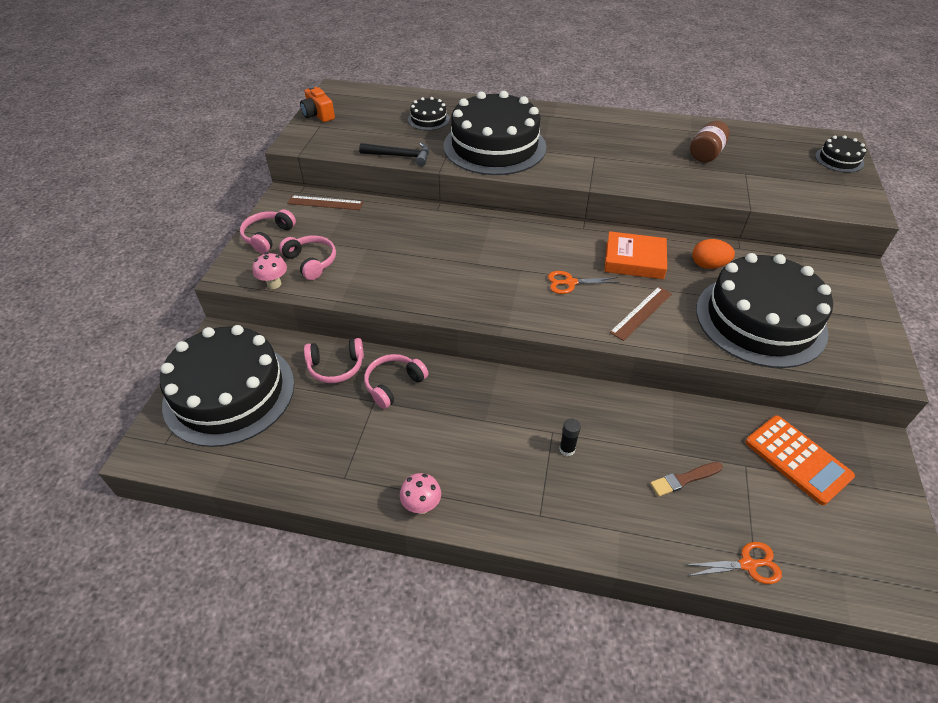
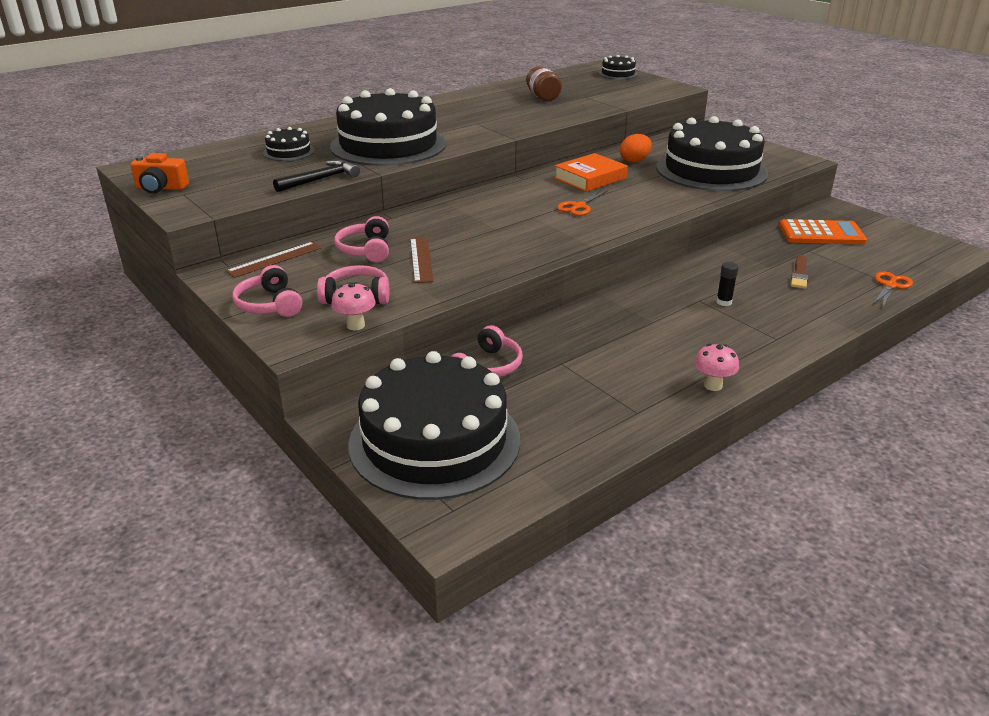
camera: 50 degrees left, 15 degrees down
pink headphones [364,354,429,409] -> pink headphones moved to [334,216,389,262]
brown ruler [609,287,672,341] -> brown ruler moved to [410,238,434,283]

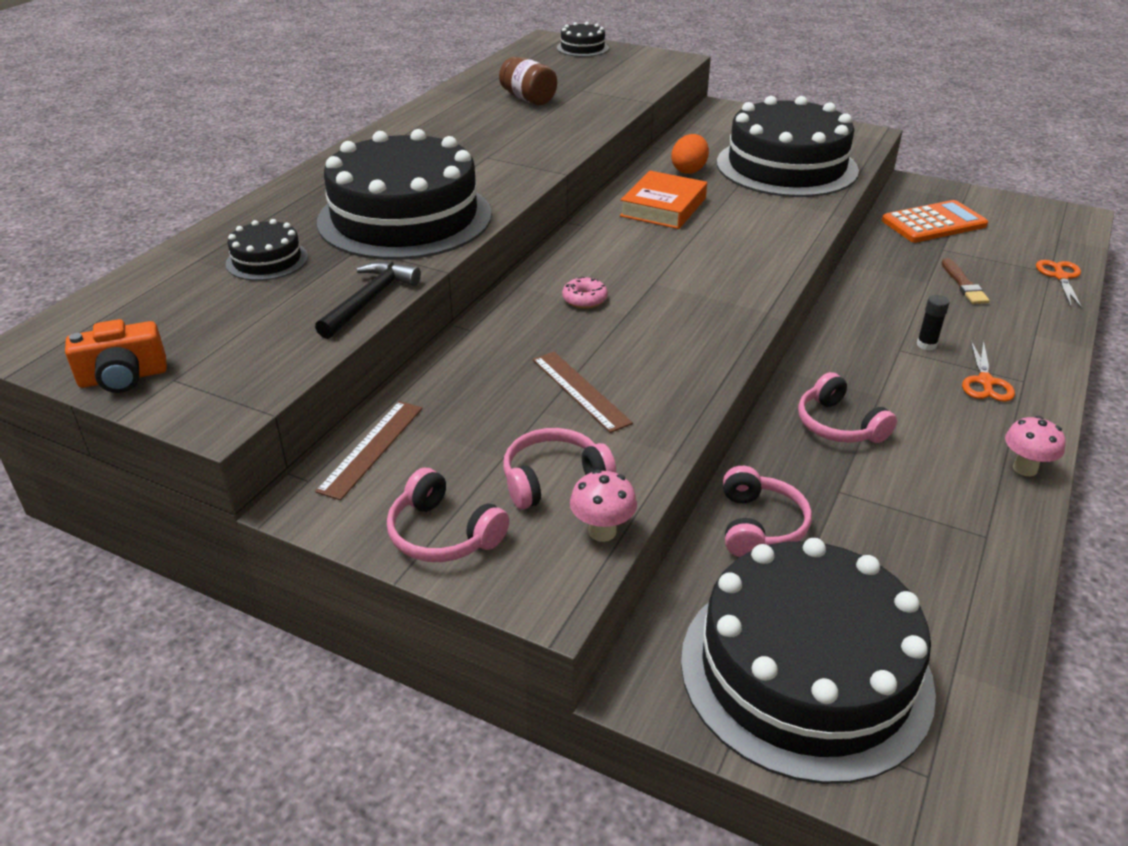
camera: 25 degrees left, 5 degrees up
pink headphones [334,216,389,262] -> pink headphones moved to [798,372,897,443]
orange scissors [557,190,608,216] -> orange scissors moved to [962,340,1015,402]
none -> pink donut [562,276,608,308]

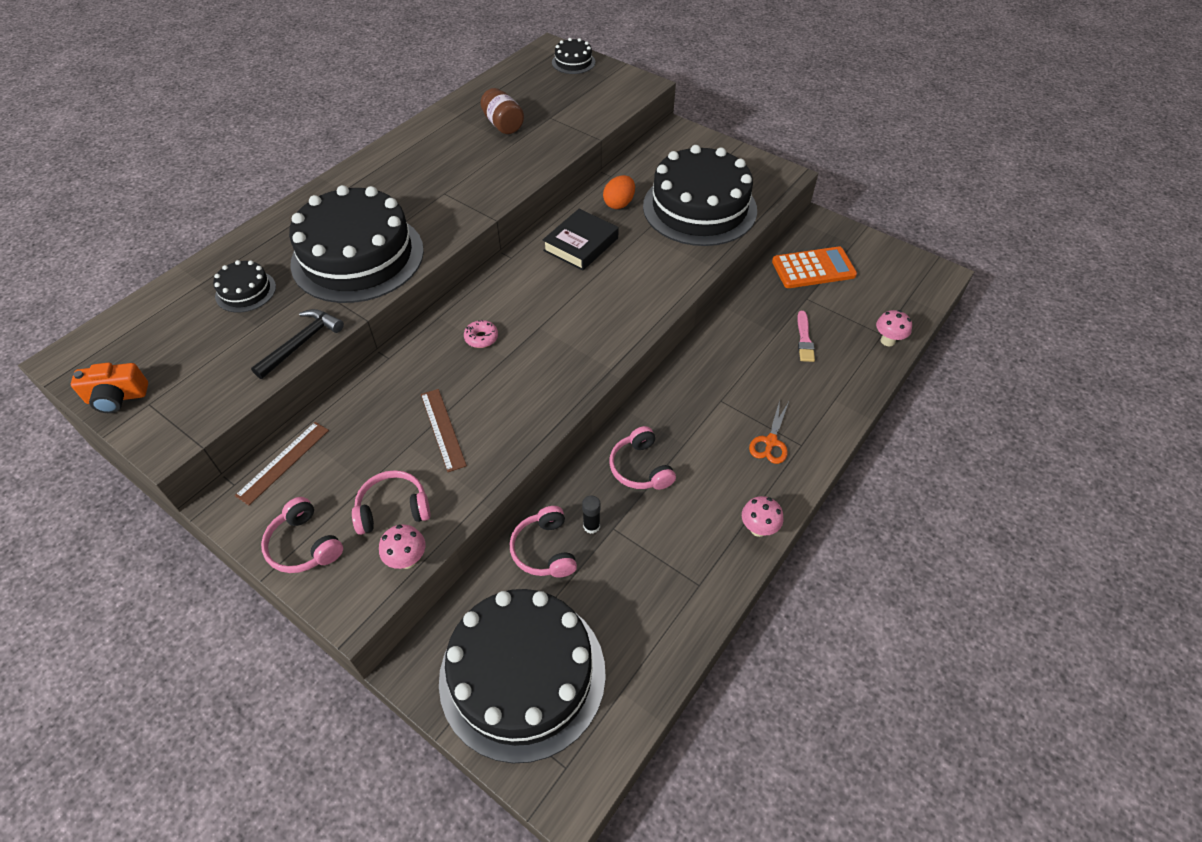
camera: 10 degrees right, 15 degrees up
orange book [620,171,707,229] -> black book [543,209,619,271]
pink headphones [723,466,812,557] -> pink headphones turned 150 degrees clockwise [510,506,577,578]
black glue stick [917,295,950,351] -> black glue stick moved to [582,496,600,534]
brown brush [942,258,990,304] -> pink brush [797,311,815,362]
orange scissors [1036,260,1082,309] -> pink mushroom [876,310,912,346]

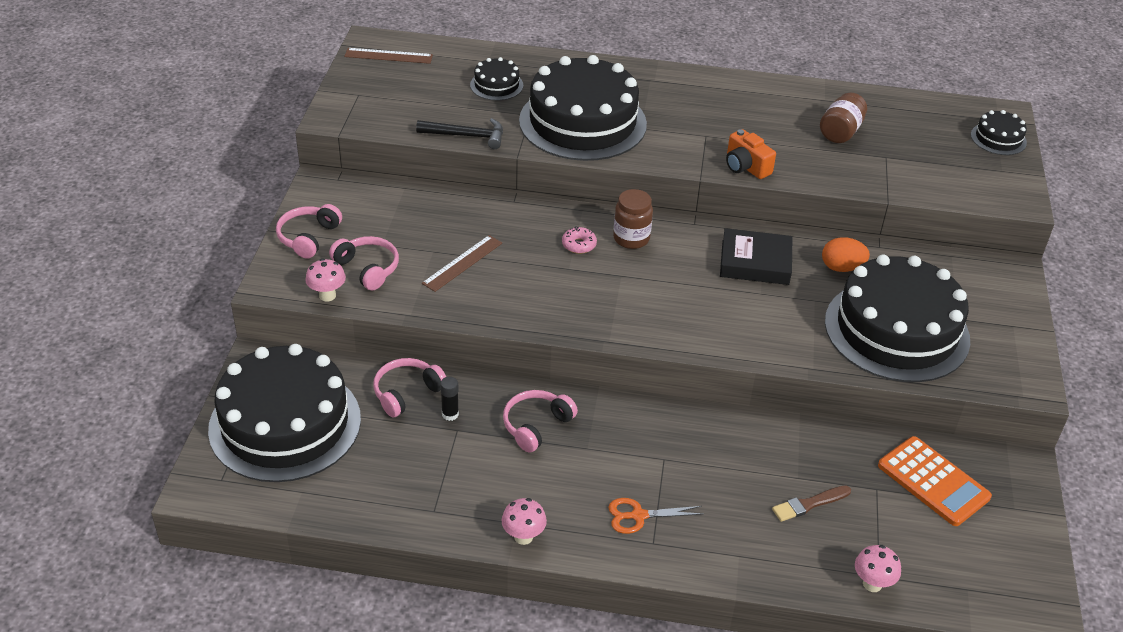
camera: 60 degrees right, 10 degrees down
orange camera [71,363,148,413] -> orange camera moved to [726,129,776,179]
brown ruler [235,422,329,505] -> brown ruler moved to [344,48,433,64]
pink brush [797,311,815,362] -> brown brush [772,485,851,522]
none -> brown jar [613,189,653,249]

